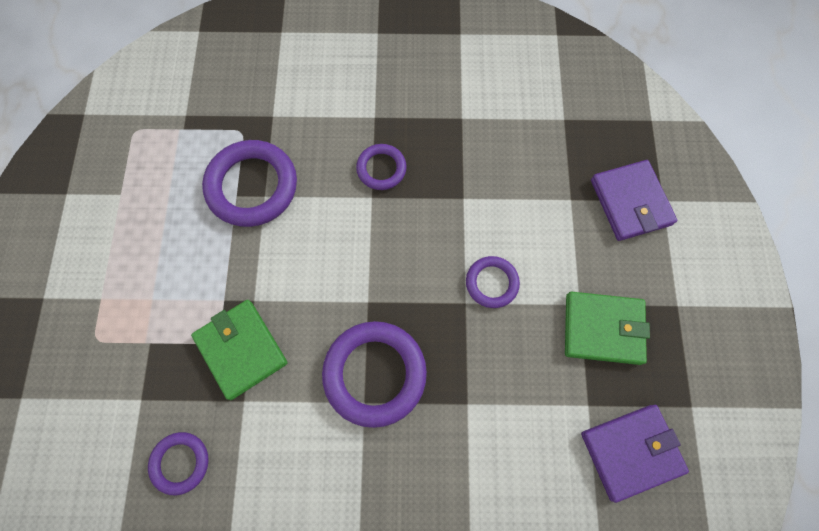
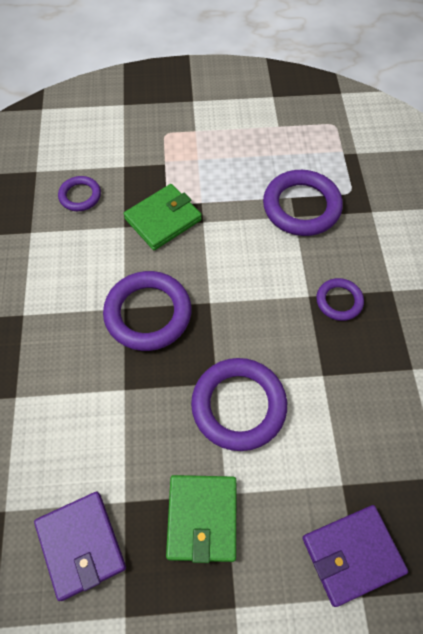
camera: 85 degrees right, 10 degrees down
purple ring [466,256,520,308] -> purple ring [191,358,287,451], size x1.83

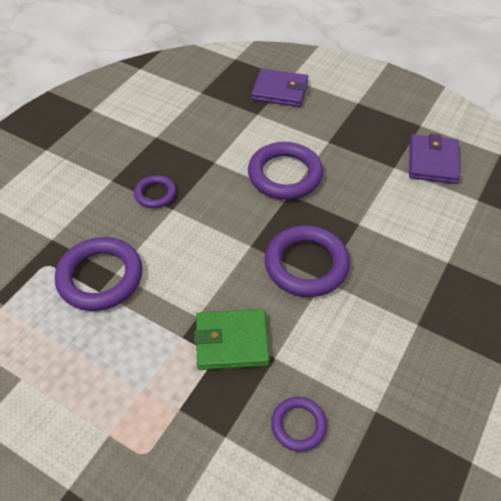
camera: 145 degrees left, 10 degrees down
green wallet [166,475,236,563] -> none

